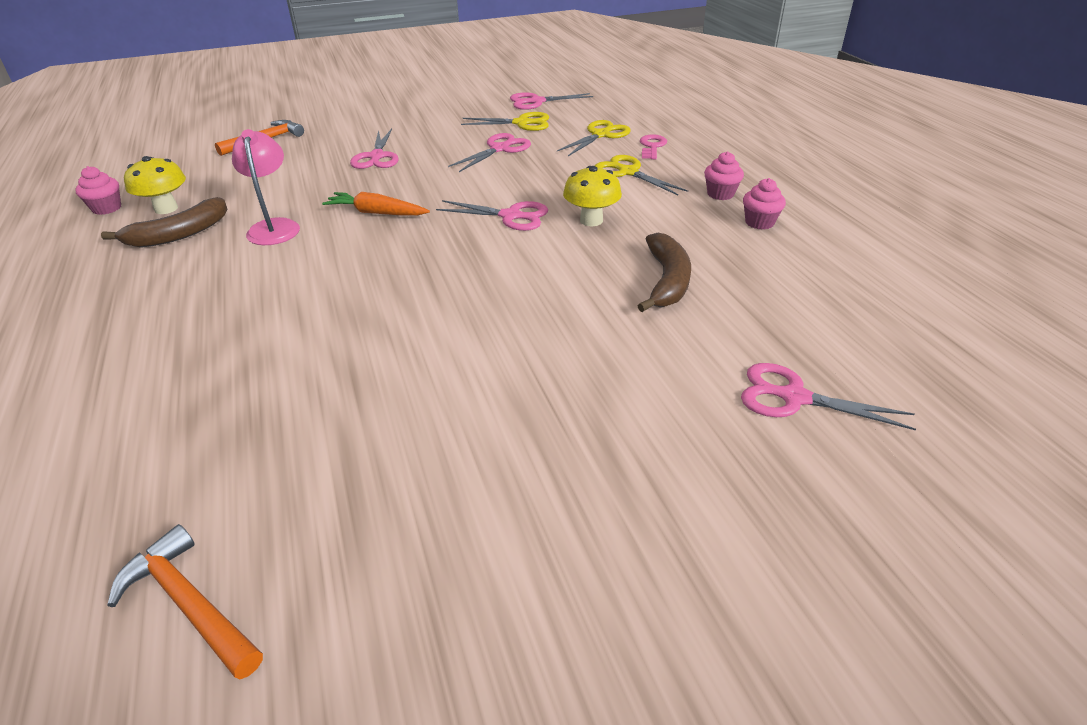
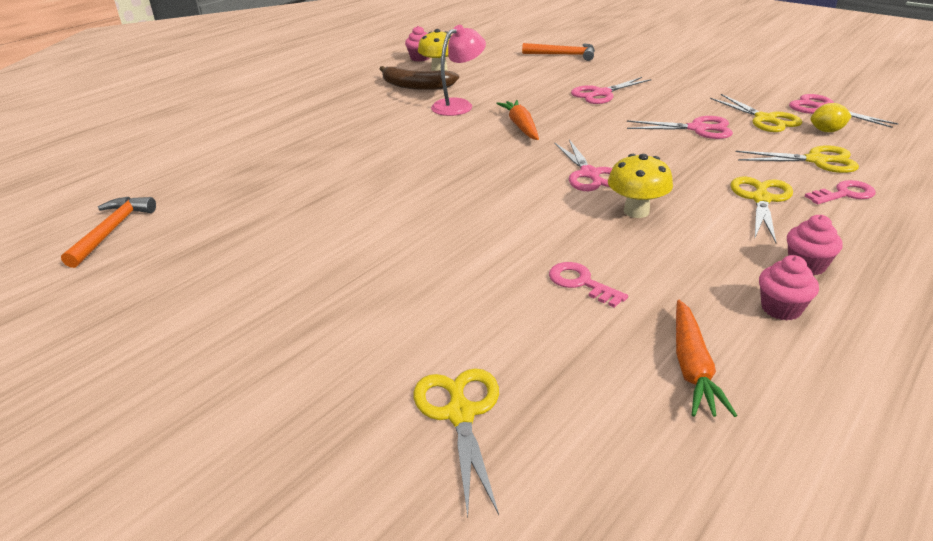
camera: 60 degrees right, 5 degrees down
brown banana [638,233,691,312] -> pink key [549,262,628,308]
pink scissors [741,363,916,430] -> yellow scissors [414,368,499,517]
none -> orange carrot [676,300,737,417]
none -> yellow lemon [810,103,852,132]

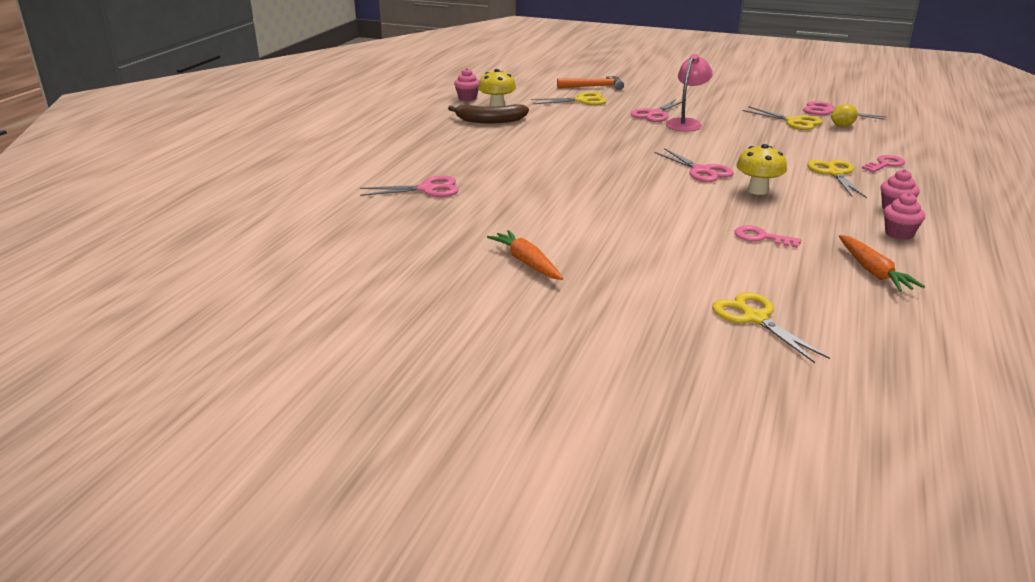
camera: 20 degrees left, 5 degrees down
orange hammer [61,197,156,268] -> none
pink lamp [431,25,486,116] -> pink lamp moved to [666,54,713,131]
orange carrot [496,100,539,140] -> orange carrot moved to [487,230,563,280]
pink scissors [627,116,733,139] -> pink scissors moved to [360,176,459,197]
yellow scissors [736,145,859,173] -> yellow scissors moved to [531,92,607,105]

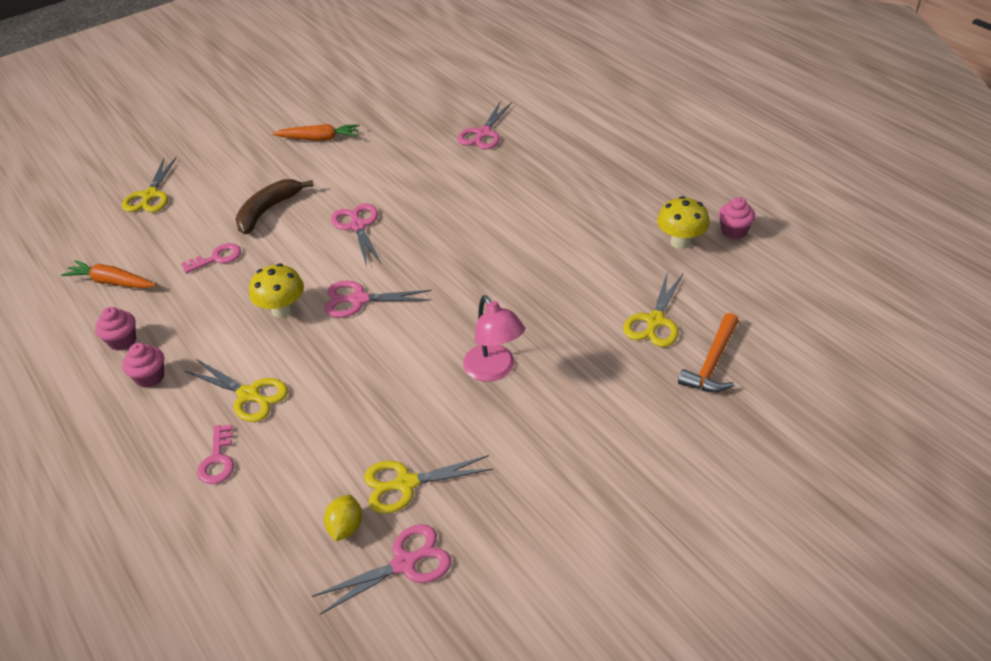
camera: 125 degrees right, 15 degrees up
brown banana [448,104,529,124] -> brown banana moved to [235,179,314,234]
pink scissors [631,99,682,122] -> pink scissors moved to [331,204,381,267]
yellow scissors [712,292,830,363] -> yellow scissors turned 90 degrees clockwise [122,157,177,212]

